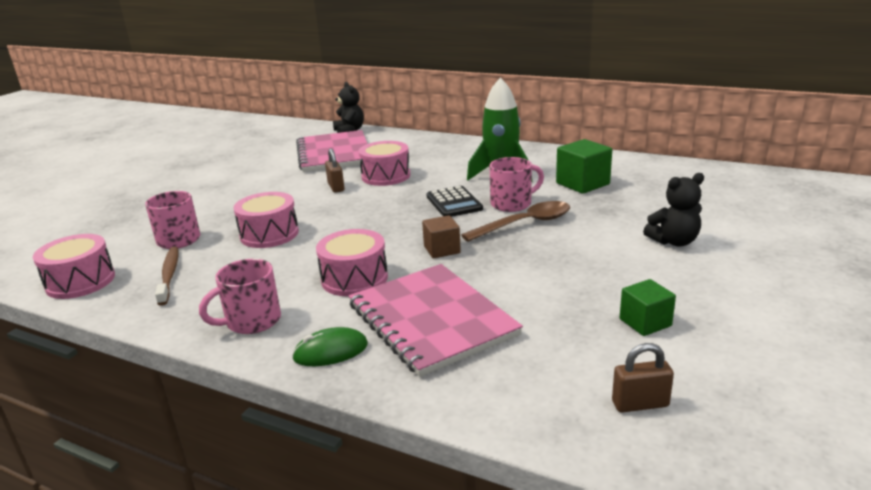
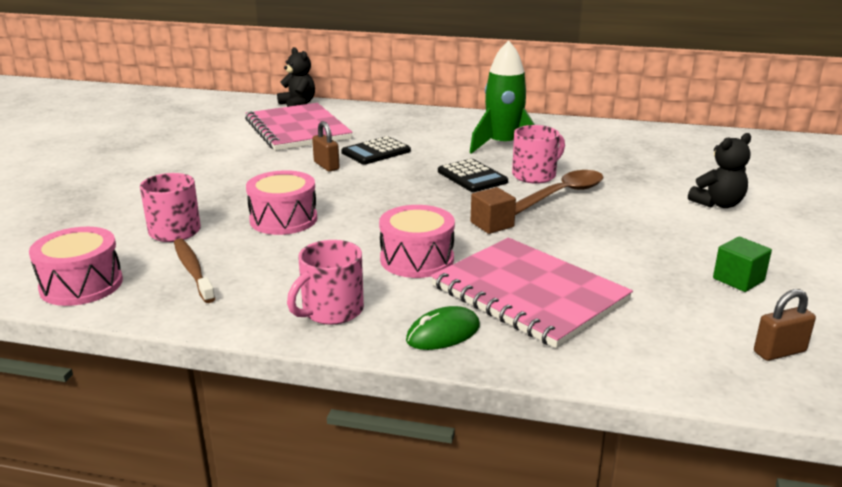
camera: 15 degrees left, 0 degrees up
pink drum [359,141,410,186] -> black calculator [341,136,411,165]
green cube [556,139,612,194] -> none

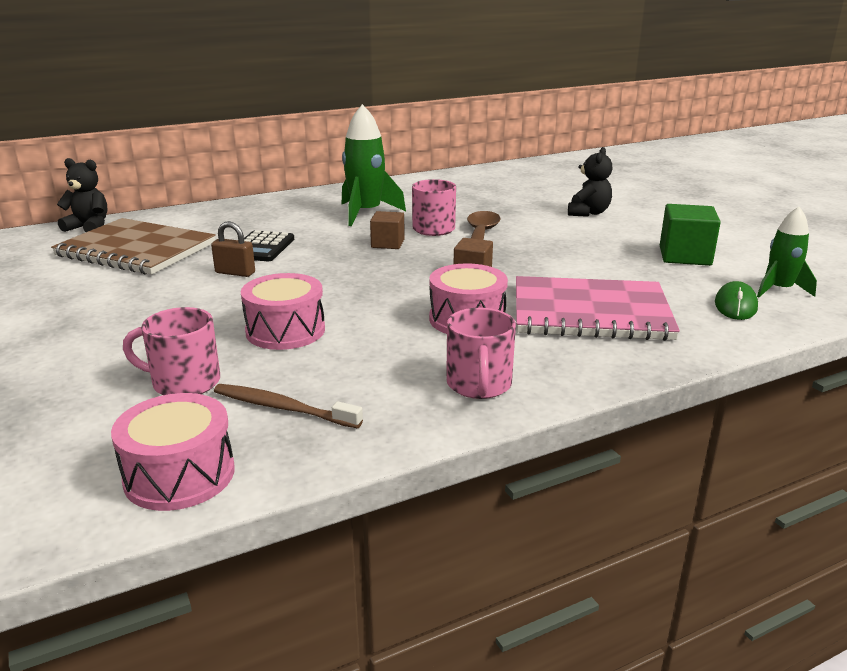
camera: 40 degrees left, 0 degrees up
pink notebook [245,103,353,151] -> brown notebook [51,218,216,275]
green mouse [406,306,480,350] -> green mouse moved to [715,281,758,320]
black calculator [438,159,508,192] -> brown cube [370,211,405,249]
green cube [713,237,772,292] -> green cube [660,204,721,266], size x1.54
brown padlock [754,289,816,361] -> green rocket [757,207,817,297]

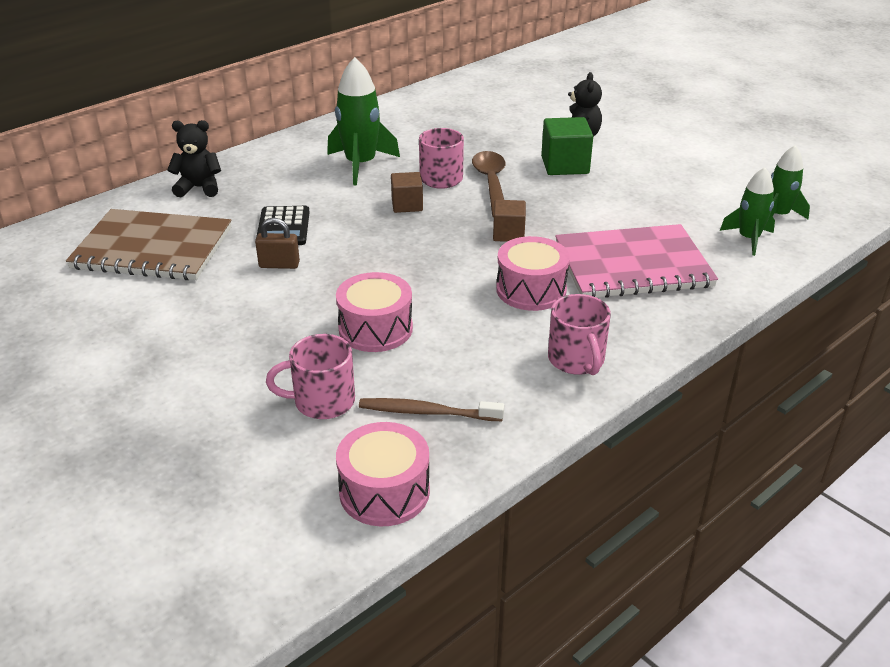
camera: 15 degrees left, 10 degrees up
black teddy bear [57,158,107,232] -> black teddy bear moved to [167,120,221,197]
green cube [660,204,721,266] -> green cube moved to [541,117,593,175]
green mouse [715,281,758,320] -> green rocket [720,167,775,256]

